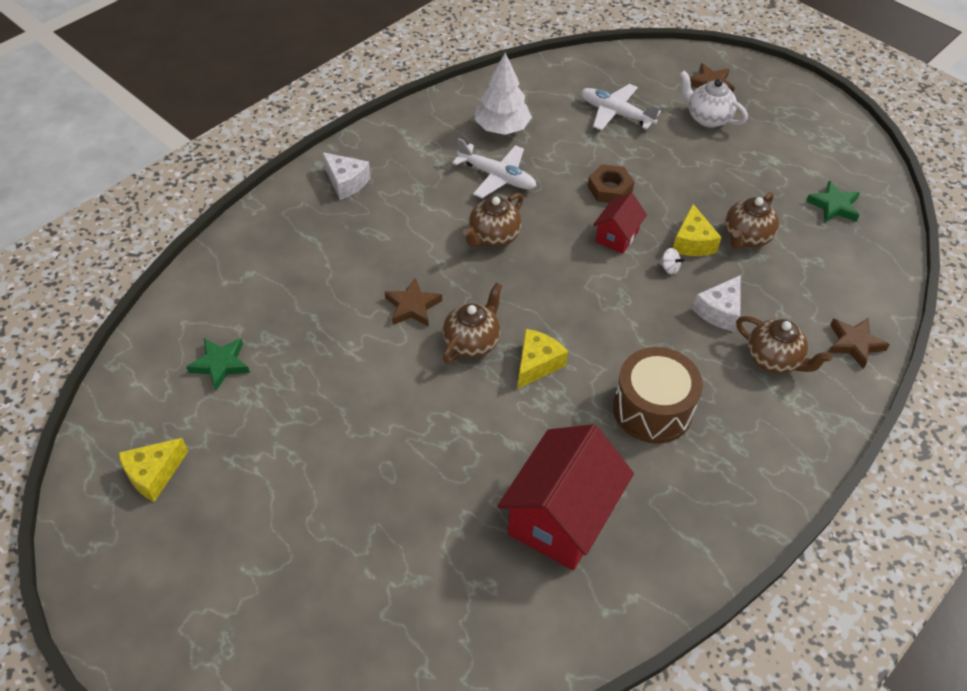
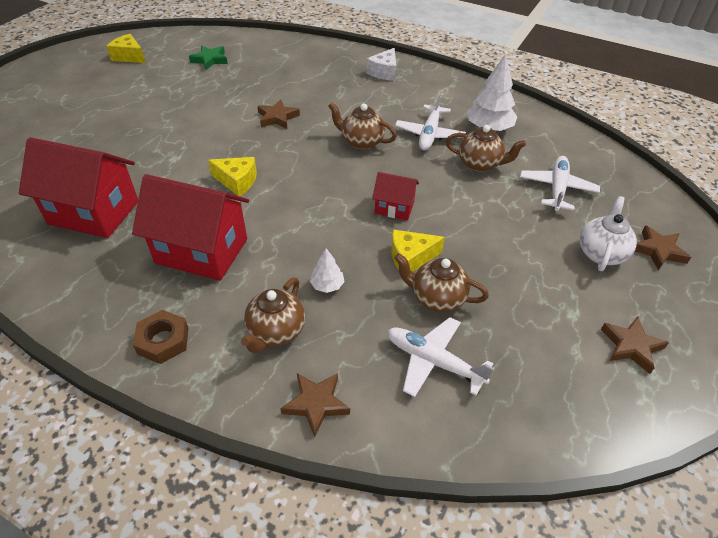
camera: 75 degrees right, 5 degrees down
brown teapot [443,283,502,363] -> brown teapot moved to [446,125,526,172]
brown nut [588,164,635,203] -> brown nut moved to [133,310,188,364]
brown drum [613,347,703,444] -> red house [132,174,249,281]
white spinning top [659,248,685,275] -> none
white cheese [692,275,741,331] -> white tree [310,248,345,293]
green star [806,180,860,223] -> none
none -> white plane [387,317,494,397]
none -> brown star [601,317,669,374]

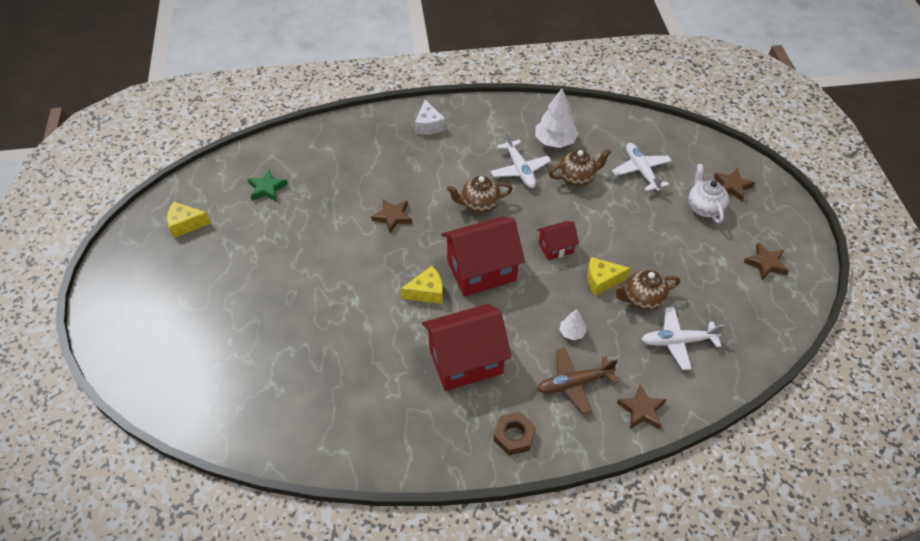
camera: 35 degrees left, 5 degrees up
red house [19,137,138,238] -> red house moved to [441,217,525,296]
brown teapot [241,277,305,354] -> brown plane [537,348,618,415]
yellow cheese [391,229,445,272] -> yellow cheese turned 45 degrees clockwise [587,257,631,296]

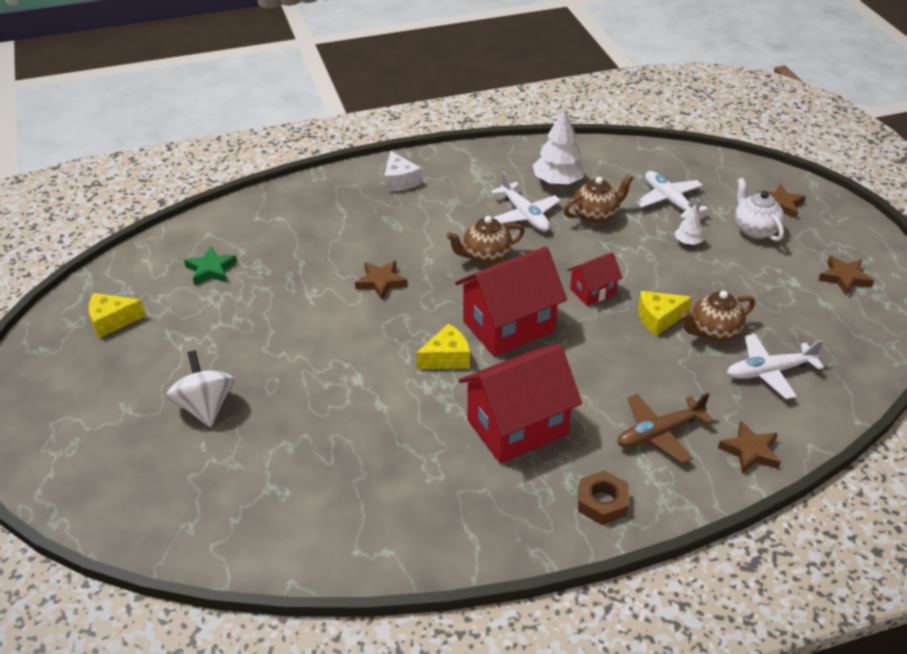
camera: 10 degrees left, 10 degrees down
white tree [559,309,587,340] -> white tree moved to [675,204,705,245]
none -> white spinning top [166,350,234,427]

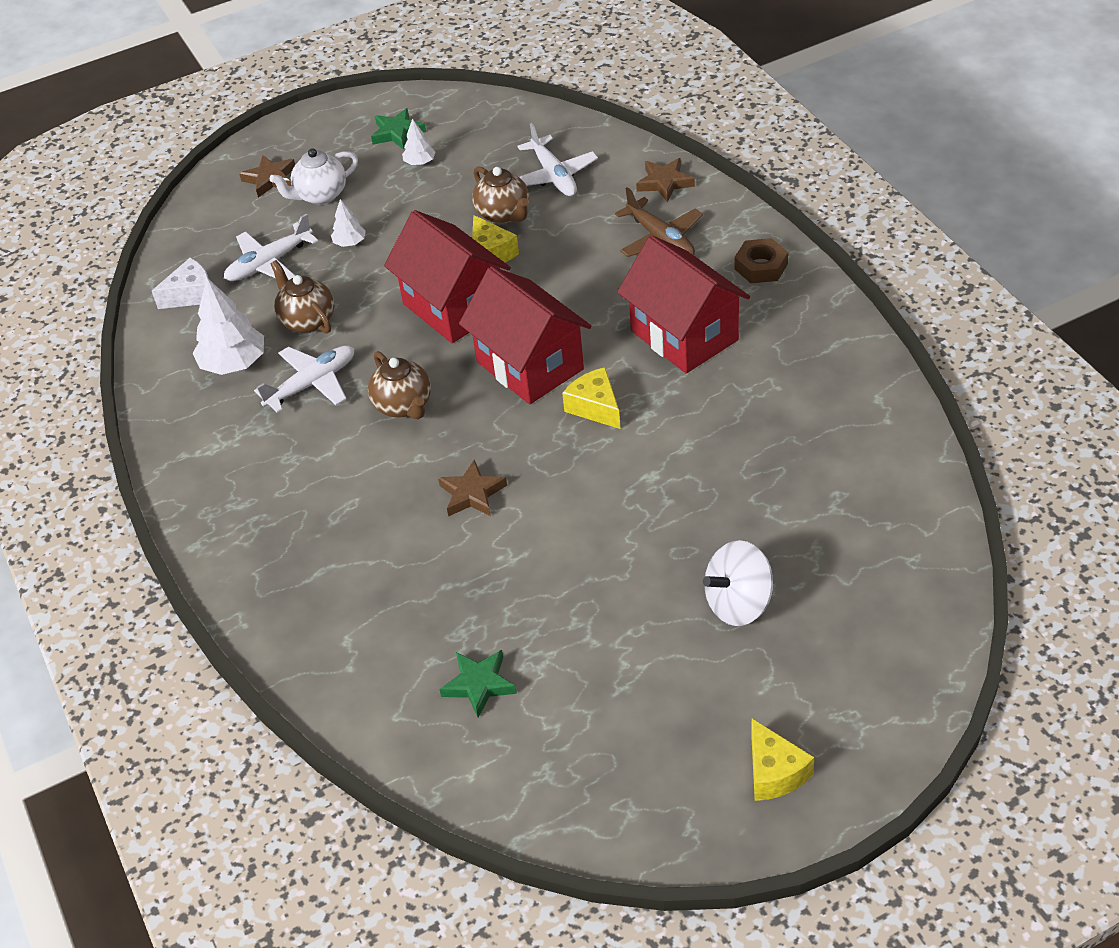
camera: 95 degrees left, 5 degrees up
yellow cheese [89,293,145,338] -> yellow cheese moved to [751,719,814,801]
white cheese [384,151,421,191] -> white cheese moved to [152,258,209,309]
red house [568,252,623,306] -> red house [384,210,511,343], size x1.96
brown star [819,256,874,295] -> green star [371,108,426,150]
none -> white tree [402,119,436,165]

